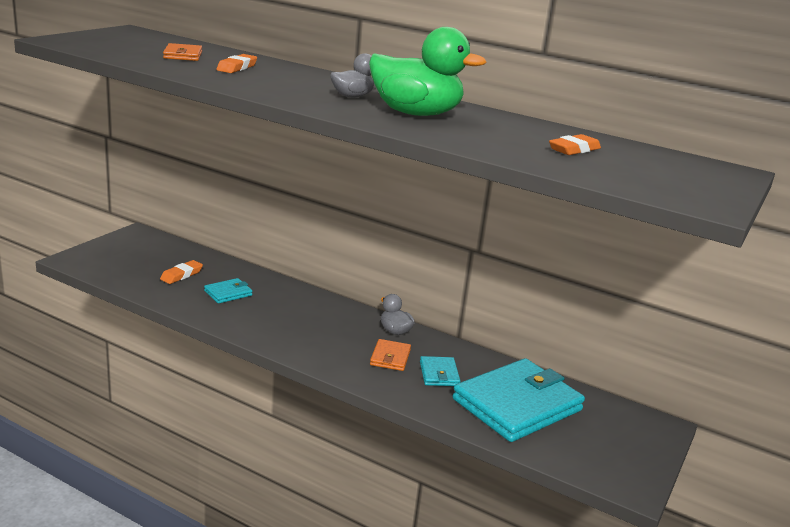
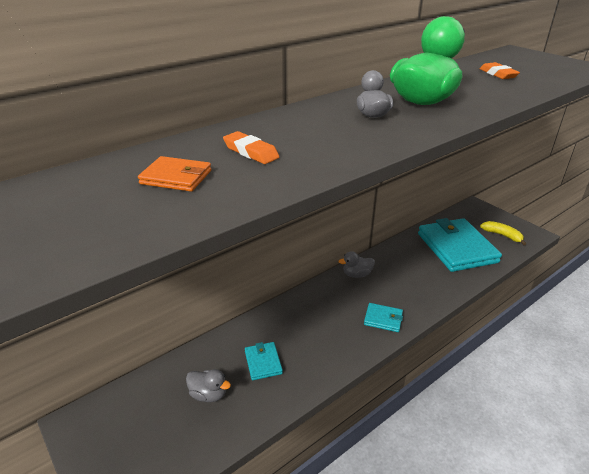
camera: 65 degrees left, 10 degrees up
orange eraser [160,260,203,284] -> grey duck [186,369,231,402]
orange wallet [370,339,411,371] -> none
turquoise wallet [420,356,460,386] -> turquoise wallet moved to [364,303,403,332]
none -> yellow banana [480,221,526,245]

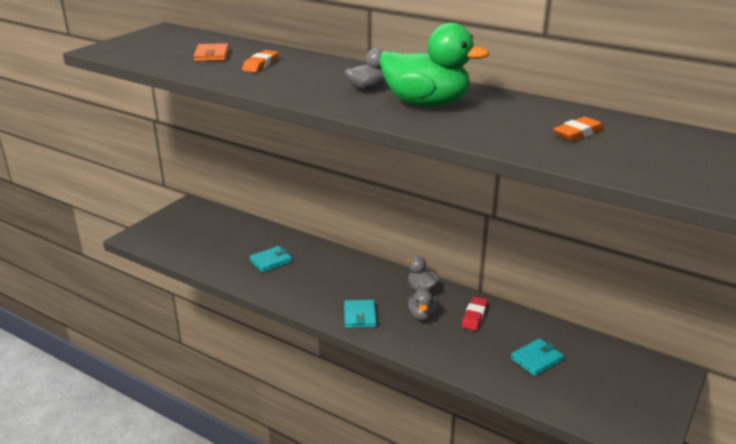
camera: 70 degrees right, 5 degrees down
grey duck [186,369,231,402] -> grey duck moved to [408,287,438,321]
turquoise wallet [418,218,502,272] -> turquoise wallet [511,338,564,376], size x0.43
yellow banana [480,221,526,245] -> none
none -> red eraser [461,297,488,331]

